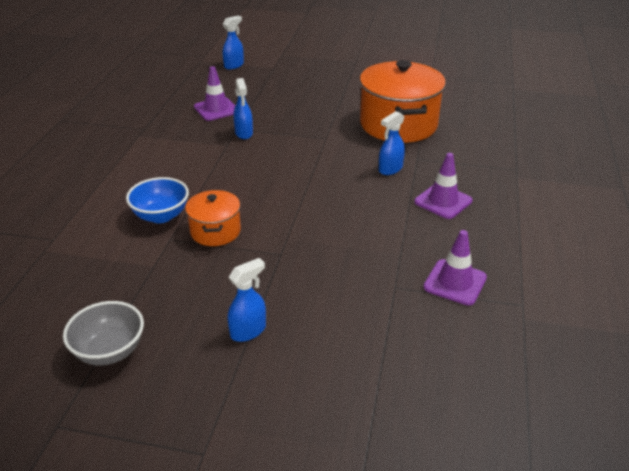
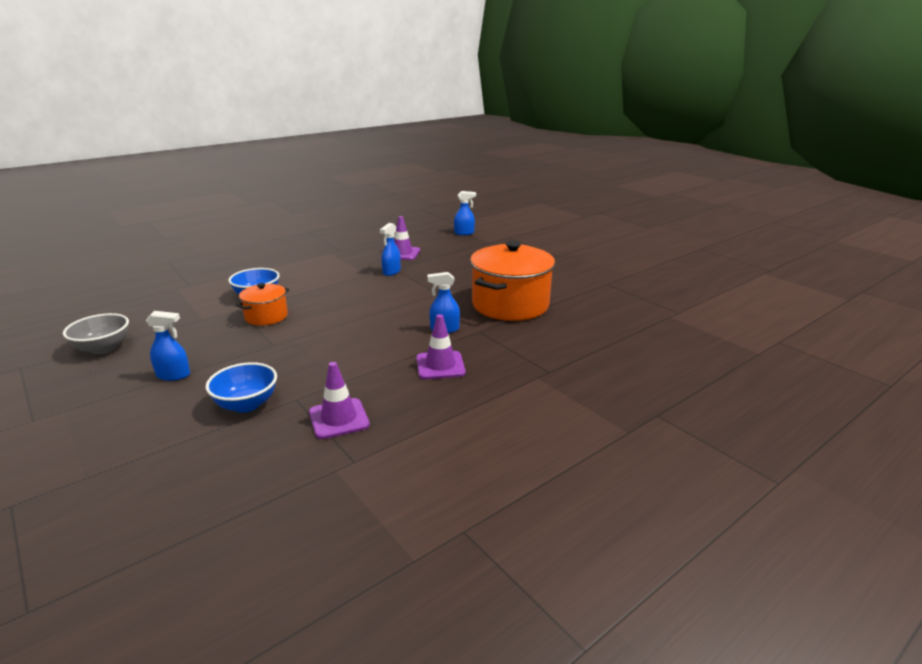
camera: 40 degrees right, 10 degrees down
none -> blue bowl [206,362,277,413]

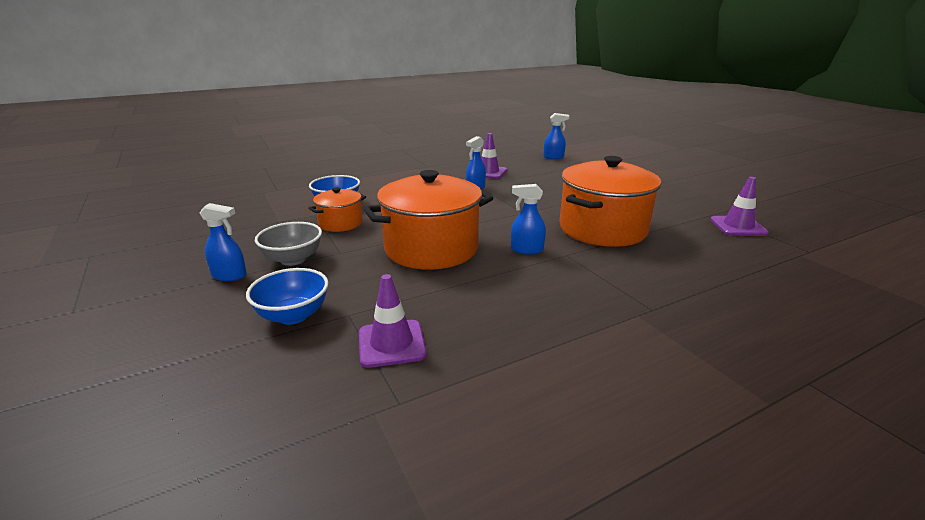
camera: 10 degrees right, 0 degrees up
grey bowl [63,313,129,354] -> grey bowl moved to [255,222,322,266]
purple traffic cone [416,314,466,379] -> purple traffic cone moved to [710,177,769,236]
none -> orange pot [363,170,493,270]

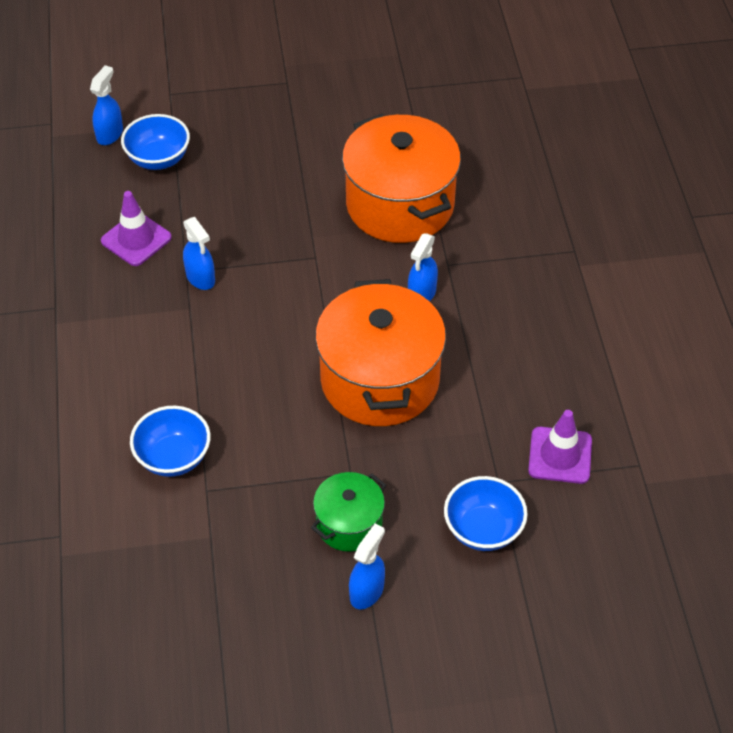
camera: 70 degrees left, 25 degrees up
grey bowl [255,222,322,266] -> green pot [311,472,386,552]
orange pot [308,187,366,232] -> none
purple traffic cone [710,177,769,236] -> none
none -> blue bowl [121,114,190,170]

